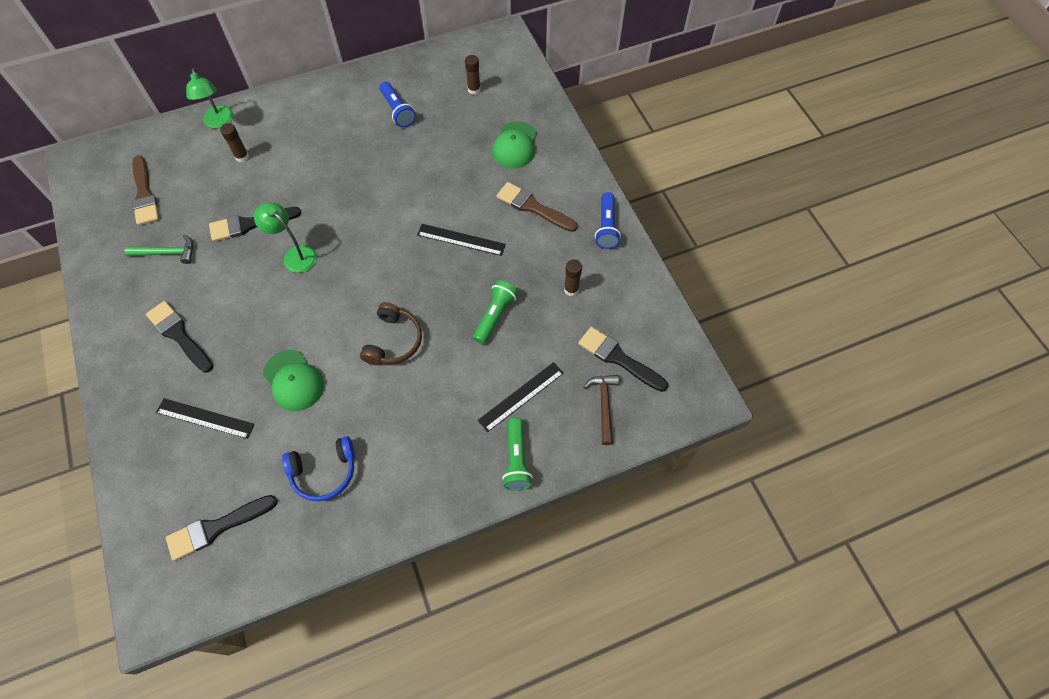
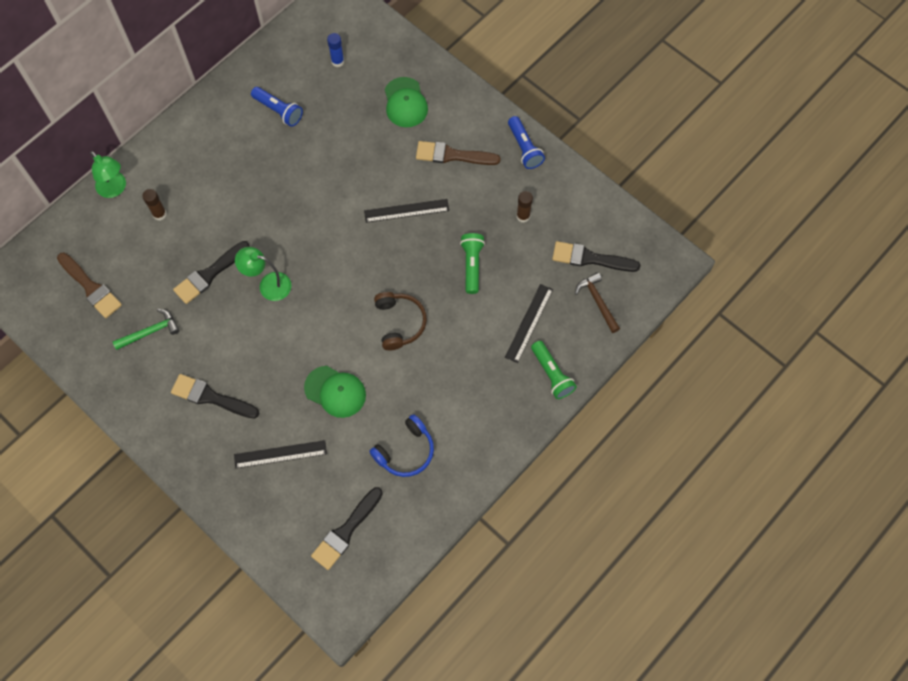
camera: 25 degrees left, 5 degrees up
brown glue stick [465,55,481,95] -> blue glue stick [327,33,344,67]

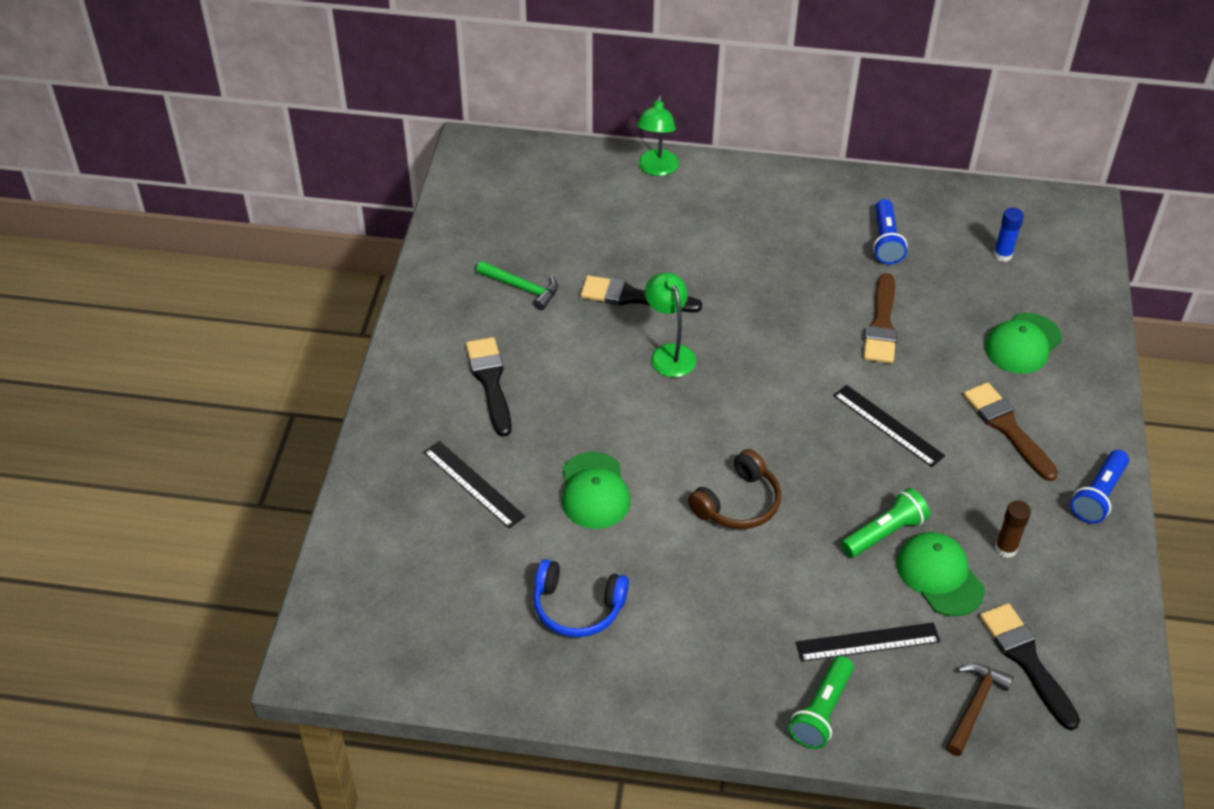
camera: 55 degrees right, 20 degrees down
brown brush [57,253,122,318] -> brown brush moved to [863,273,897,364]
brown glue stick [142,189,167,220] -> none
black brush [311,487,383,570] -> none
none -> green cap [897,532,985,617]

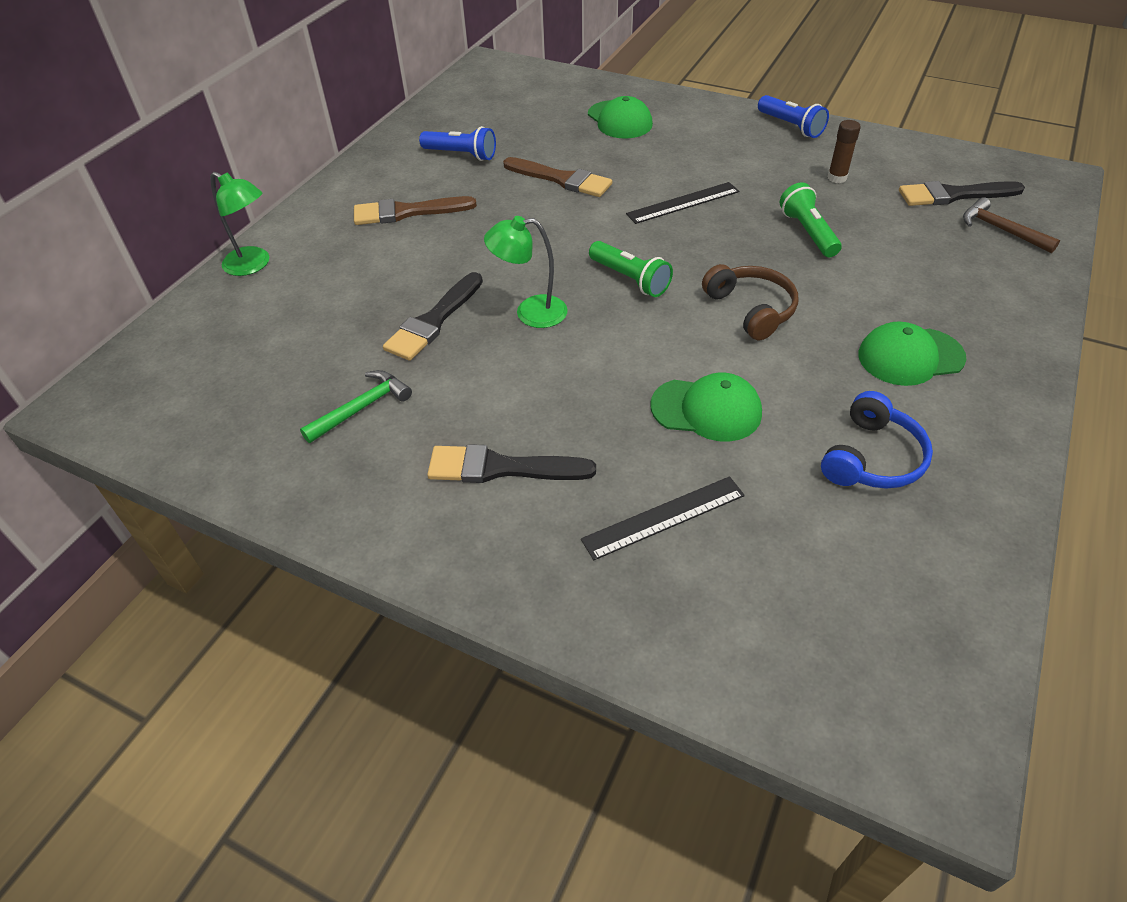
camera: 70 degrees left, 0 degrees up
green flashlight [788,656,854,749] -> green flashlight moved to [589,241,673,297]
black ruler [796,622,940,662] -> none
green cap [897,532,985,617] -> green cap moved to [858,321,967,386]
brown brush [963,382,1058,481] -> brown brush moved to [354,196,477,225]
blue glue stick [993,207,1024,262] -> none

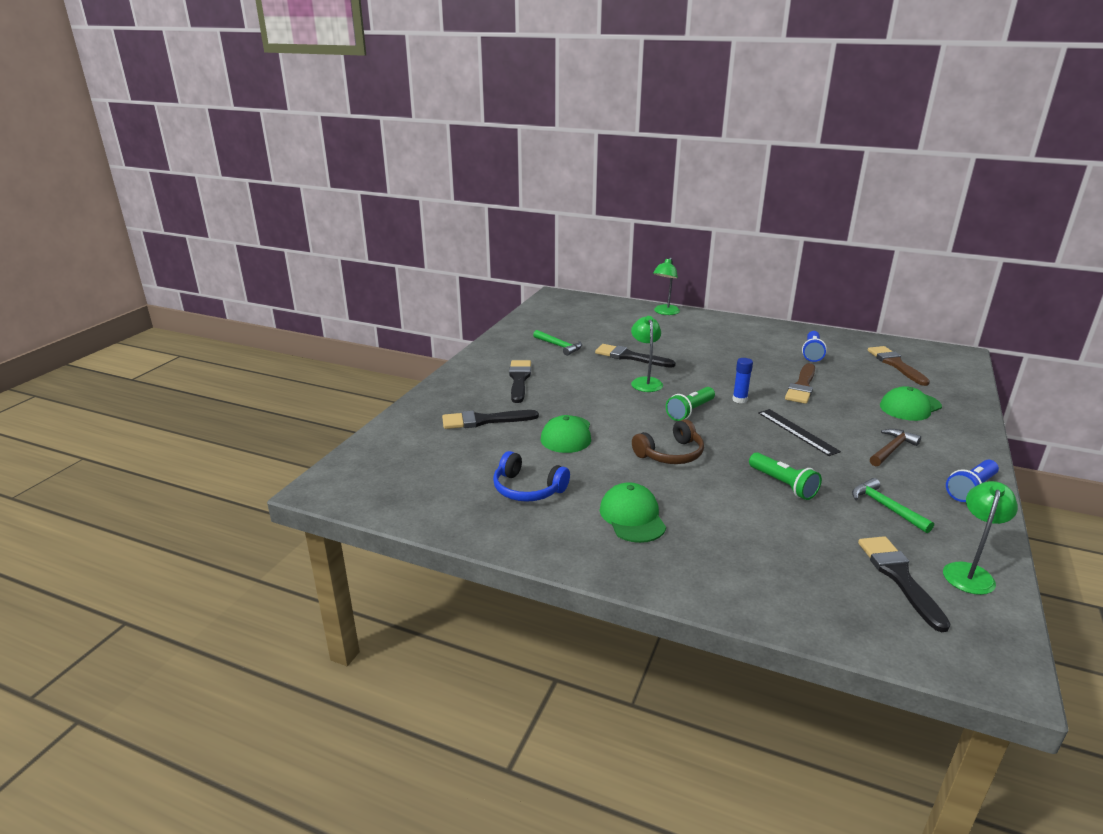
camera: 85 degrees right, 20 degrees down
brown brush [354,196,477,225] -> brown brush moved to [868,346,930,386]
black ruler [581,476,745,560] -> black brush [442,410,539,429]
green flashlight [779,182,842,257] -> green flashlight turned 75 degrees clockwise [749,452,822,500]
brown glue stick [828,120,861,183] -> green hammer [852,478,934,533]
brown hammer [963,197,1060,253] -> brown hammer moved to [870,429,921,466]
none -> blue glue stick [733,358,753,403]
none -> green lamp [943,481,1018,595]

